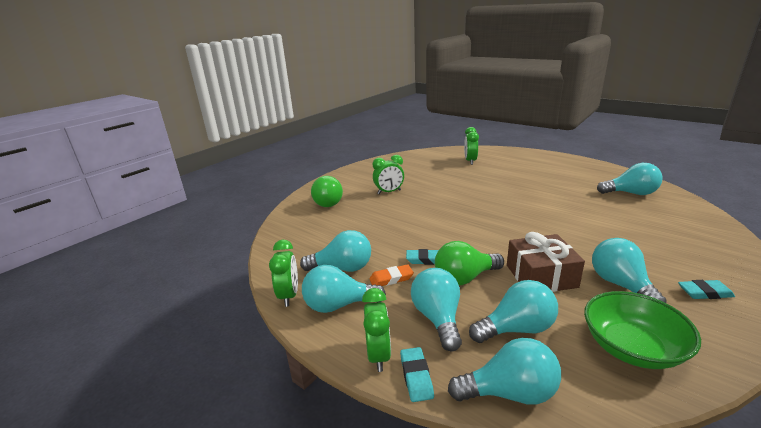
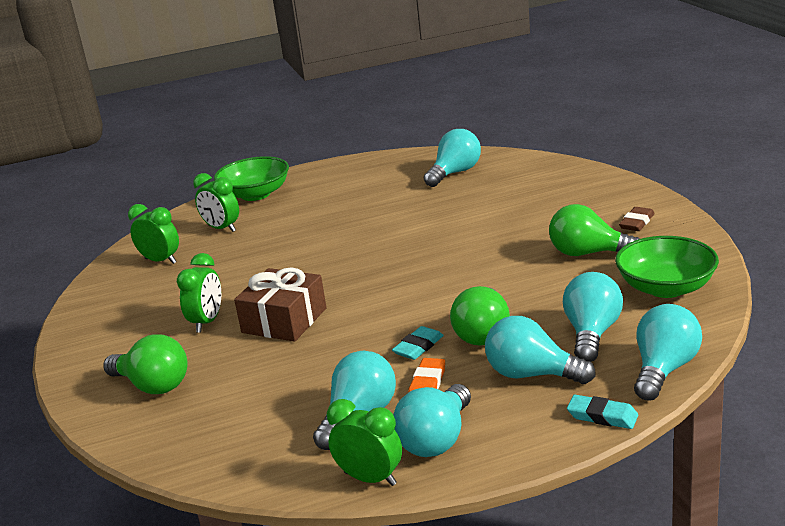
camera: 55 degrees left, 0 degrees up
green clock [362,288,391,372] -> green clock moved to [128,204,179,264]
brown gift [507,232,585,292] -> brown gift moved to [234,267,326,342]
turquoise light bulb [592,238,667,303] -> green light bulb [549,204,640,256]
turquoise eraser [678,280,735,299] -> brown eraser [619,207,655,231]
none -> green bowl [214,156,289,201]

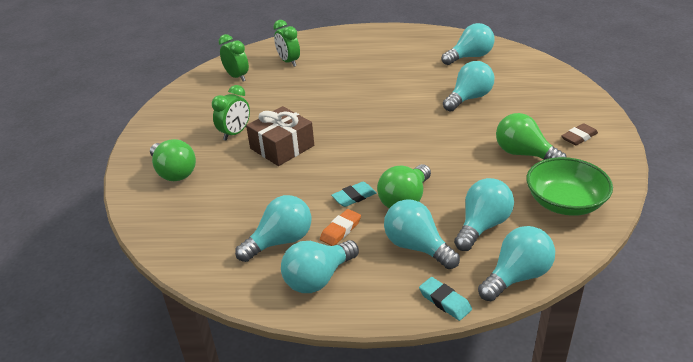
camera: 20 degrees right, 10 degrees up
green bowl [214,156,289,201] -> none
green clock [327,399,402,486] -> none
none -> turquoise light bulb [443,61,494,112]

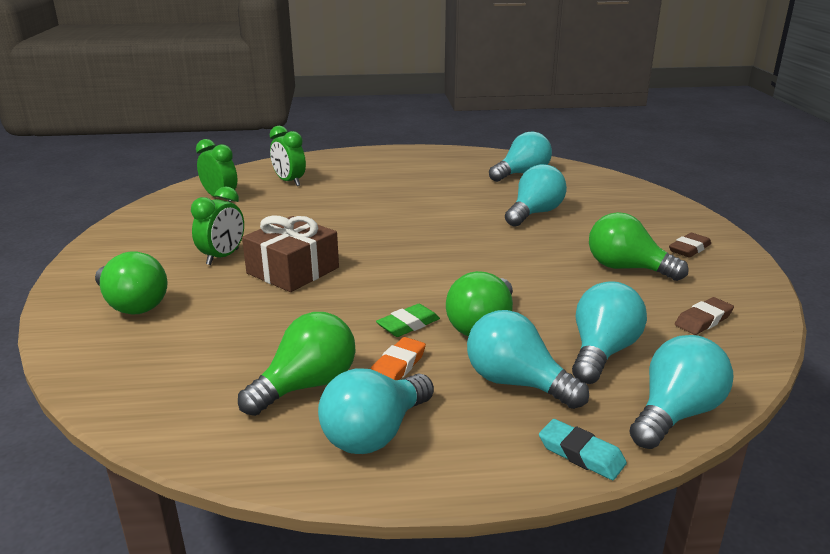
camera: 10 degrees left, 10 degrees down
turquoise light bulb [235,195,311,262] -> green light bulb [238,312,355,416]
turquoise eraser [331,182,377,207] -> green eraser [376,304,440,337]
green bowl [526,157,613,216] -> brown eraser [675,297,734,335]

